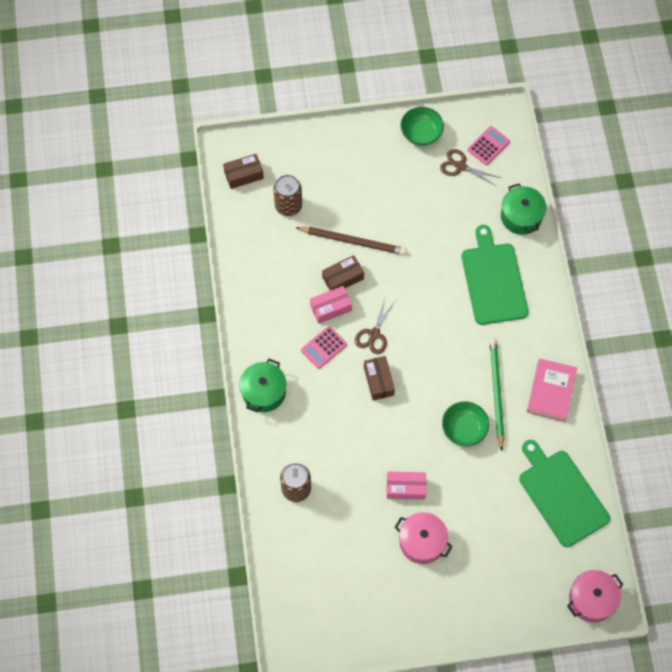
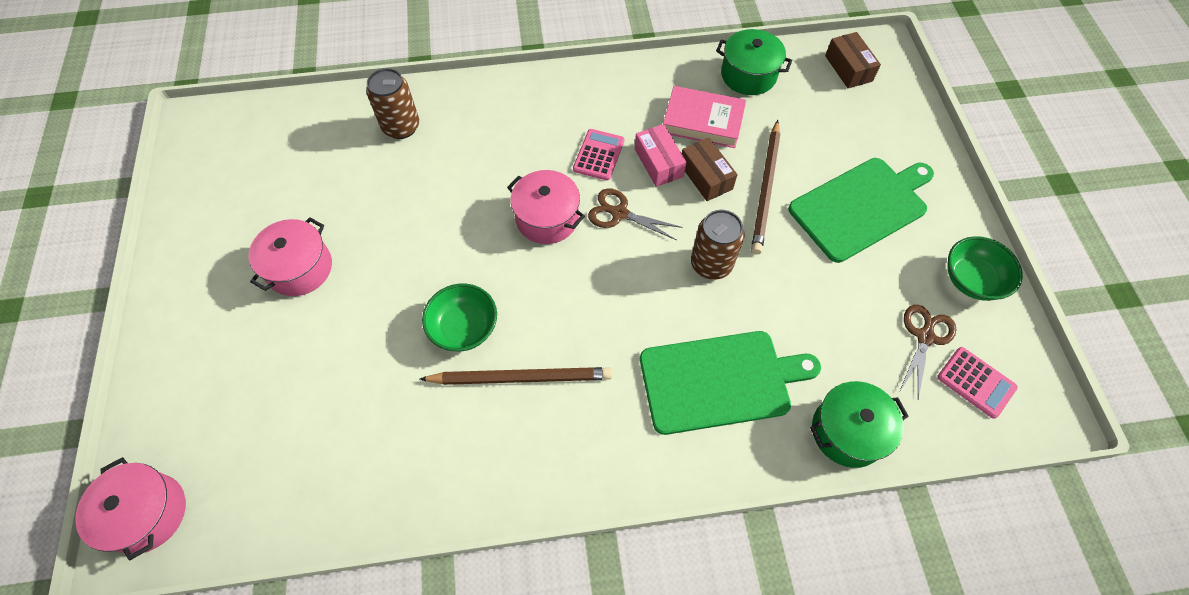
camera: 90 degrees right, 5 degrees down
green pot [239,359,286,413] -> green pot moved to [716,29,792,95]
brown can [273,175,302,216] -> brown can moved to [691,210,744,280]
pink calculator [301,326,347,369] -> pink calculator turned 60 degrees clockwise [573,129,624,181]
brown box [364,356,395,400] -> pink pot [507,170,585,244]
pink box [387,472,426,500] -> none
green pencil [490,338,504,451] -> brown pencil [420,367,613,385]
green cutting board [519,440,610,547] -> green cutting board moved to [788,158,934,263]
pink book [527,359,577,422] -> pink book moved to [663,86,746,148]

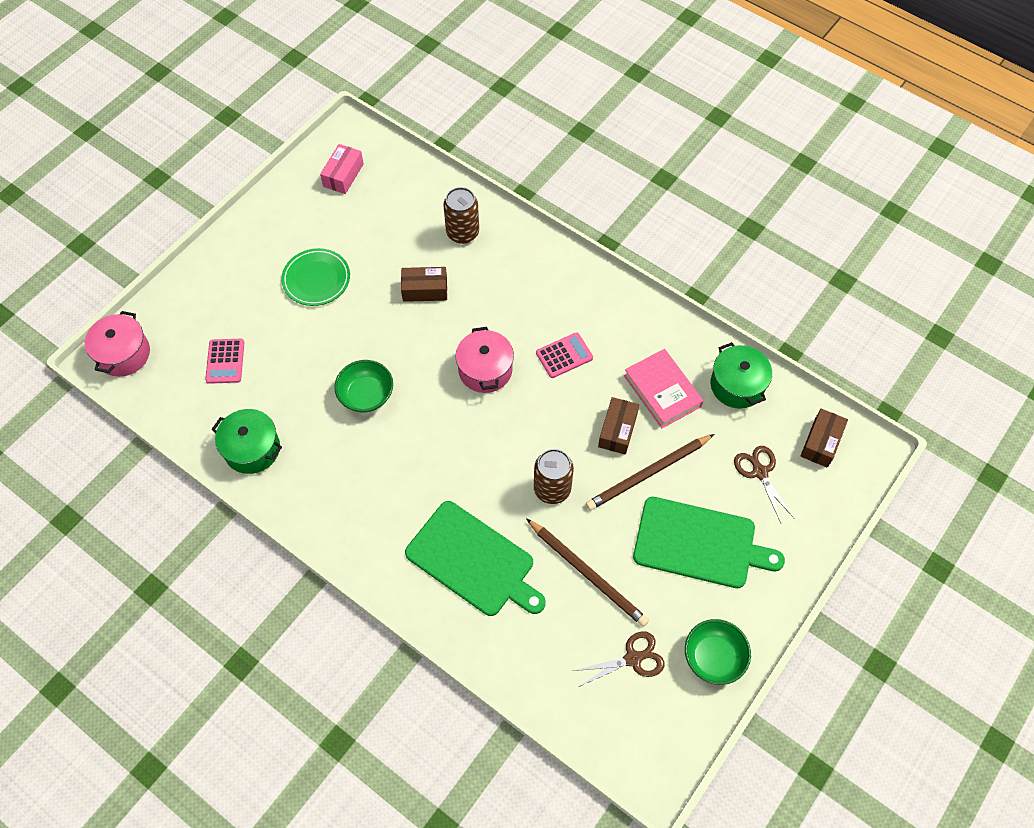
camera: 45 degrees right, 0 degrees up
pink pot [248,217,332,296] -> green plate [281,248,350,306]
brown pencil [420,367,613,385] -> brown pencil moved to [526,518,649,627]
brown scissors [588,188,682,240] -> brown scissors moved to [734,446,795,523]
pink box [635,124,686,187] -> pink box moved to [320,144,364,194]
green pot [810,381,909,468] -> green pot moved to [211,409,282,474]
pink calculator [937,347,1018,419] -> pink calculator moved to [205,339,244,384]
none -> brown box [401,267,447,302]

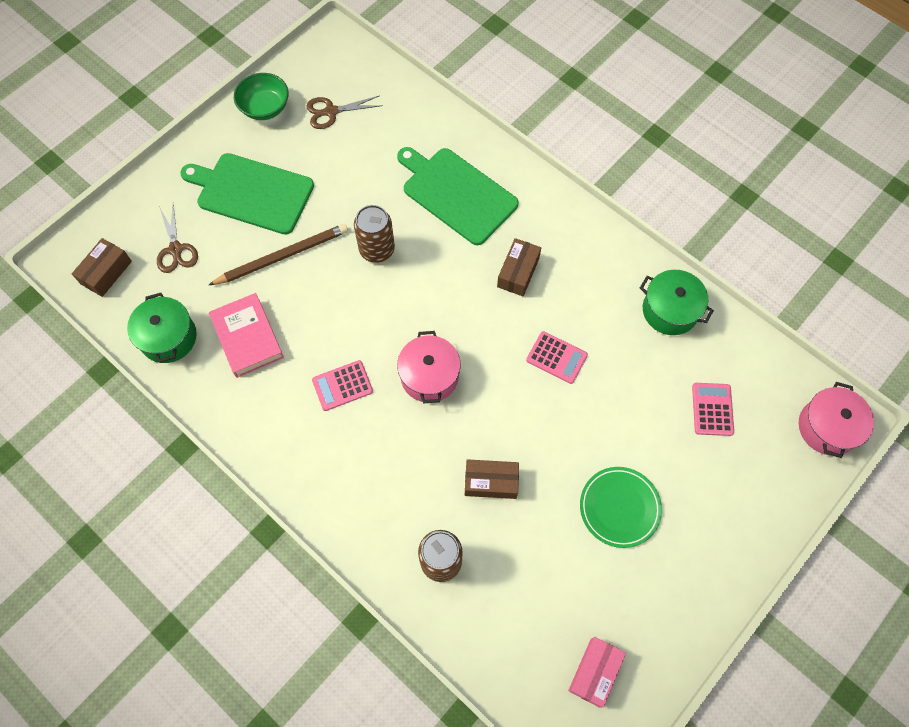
camera: 175 degrees left, 5 degrees up
green bowl [334,360,393,413] -> pink calculator [526,331,588,384]
brown pencil [526,518,649,627] -> none
brown box [598,397,639,455] -> brown box moved to [497,238,541,296]

